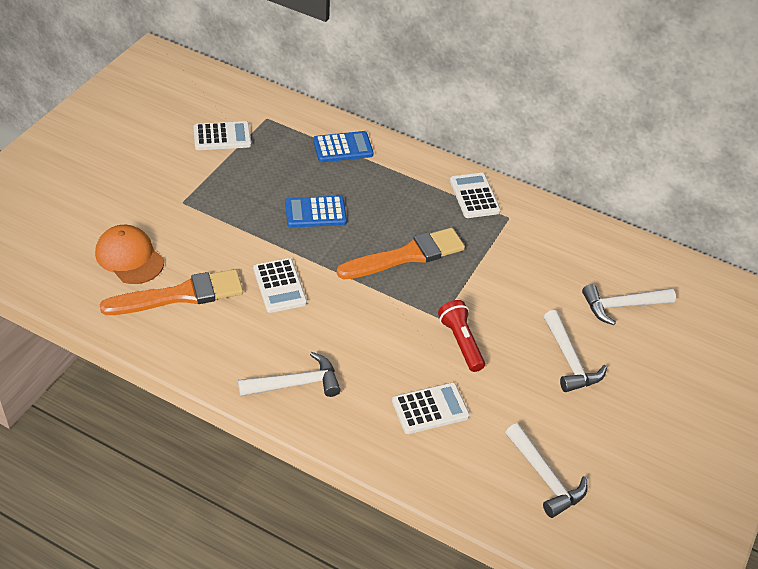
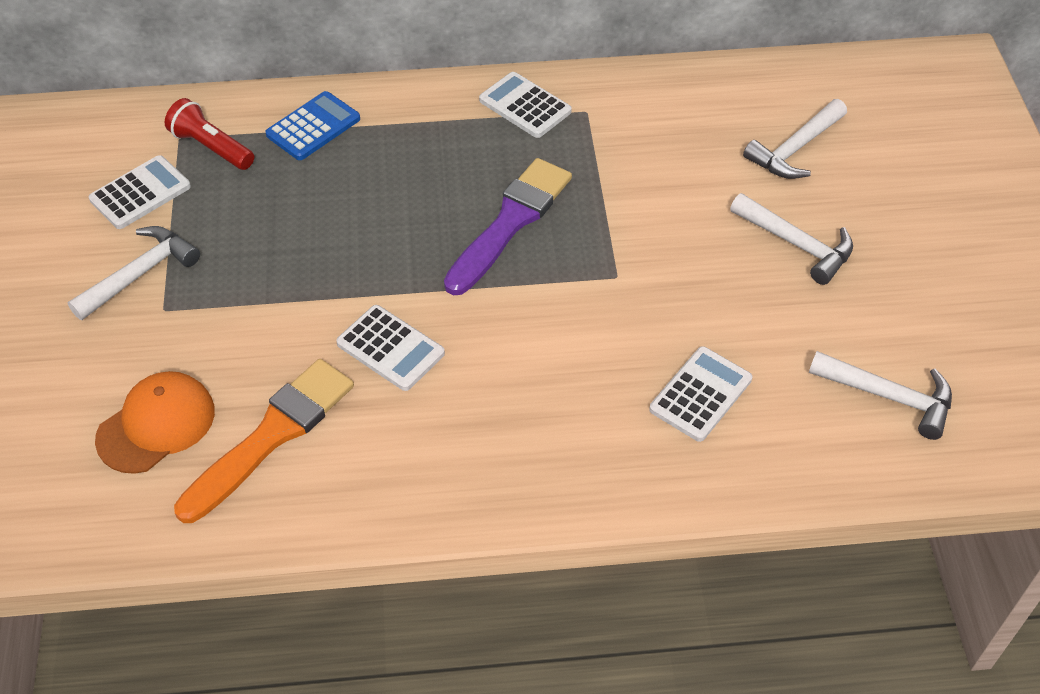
camera: 30 degrees left, 5 degrees up
orange cap [95,225,164,284] -> orange cap turned 120 degrees clockwise [95,371,215,474]
white hammer [238,352,341,397] -> white hammer moved to [67,226,200,320]
blue calculator [285,196,347,228] -> none
orange brush [337,228,465,279] -> purple brush [444,158,572,295]
red flashlight [438,300,485,372] -> red flashlight moved to [165,98,254,170]

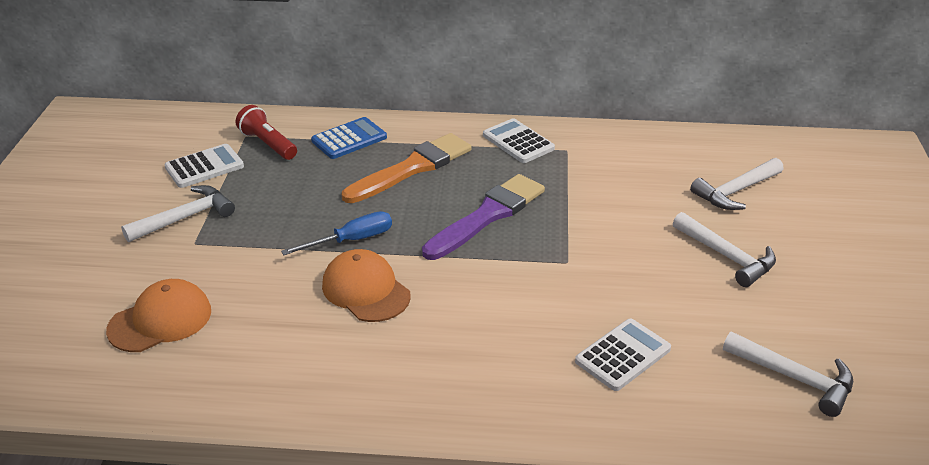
camera: 10 degrees right, 15 degrees down
orange brush [174,359,354,523] -> orange brush moved to [342,133,472,203]
white calculator [336,305,445,391] -> orange cap [322,249,411,322]
none -> blue screwdriver [281,211,392,255]

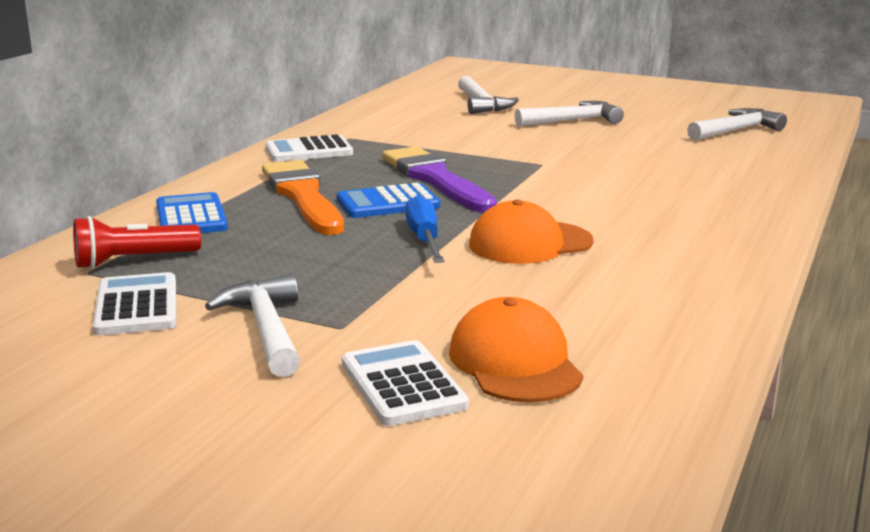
camera: 70 degrees left, 15 degrees down
white calculator [575,319,671,391] -> white calculator moved to [342,340,469,426]
none -> blue calculator [337,182,440,218]

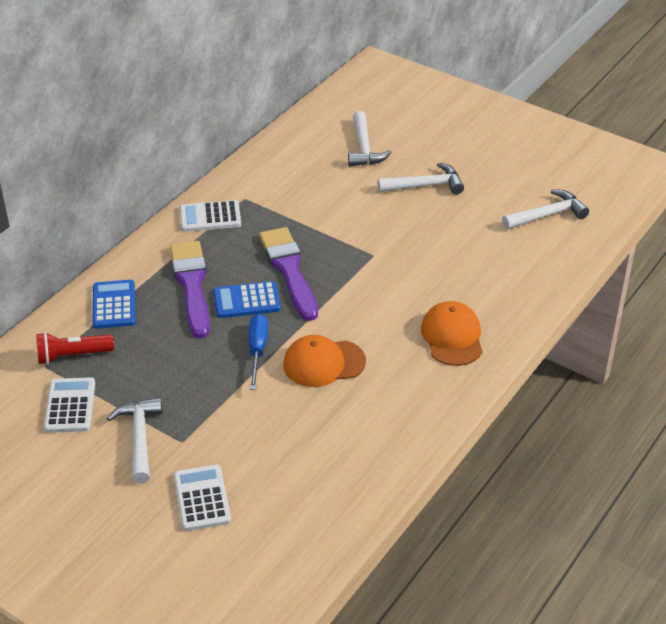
camera: 10 degrees right, 20 degrees up
orange brush [262,160,344,235] -> purple brush [170,241,210,338]
orange cap [449,297,583,403] -> orange cap moved to [421,301,483,366]

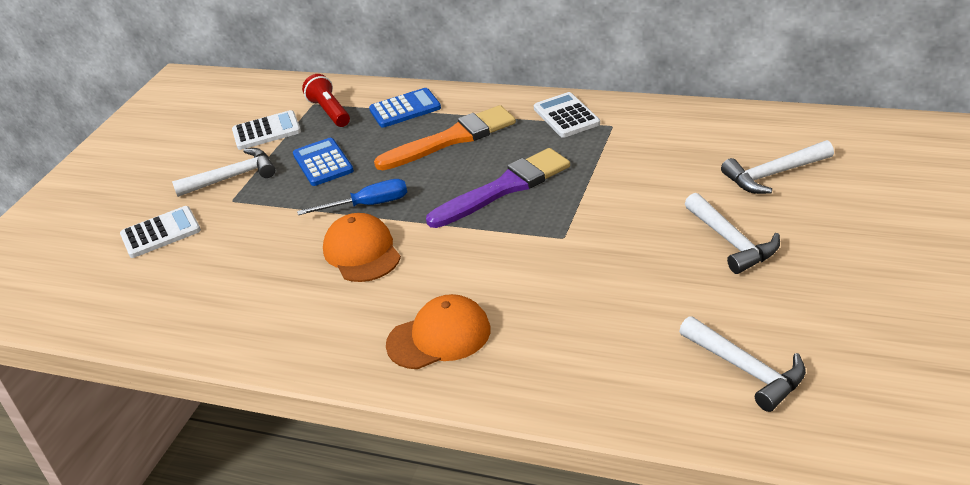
camera: 80 degrees right, 5 degrees down
purple brush [170,241,210,338] -> orange brush [374,105,516,170]
blue calculator [213,281,281,318] -> blue calculator moved to [293,138,354,186]

